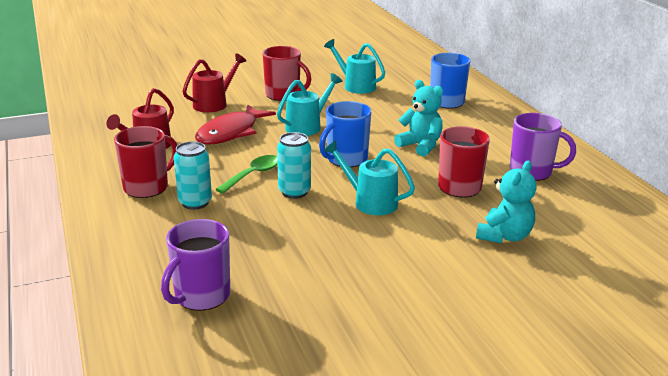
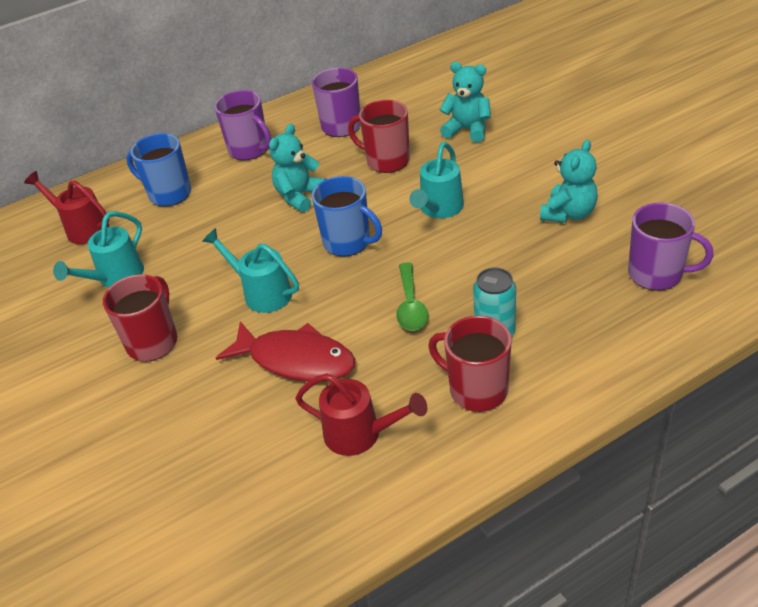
camera: 95 degrees left, 15 degrees up
red watering can [182,53,246,112] -> red watering can moved to [24,171,109,244]
green spoon [215,155,278,194] -> green spoon turned 120 degrees counterclockwise [396,262,428,331]
turquoise can [277,132,311,199] -> none
none -> purple mug [214,90,271,160]
none -> turquoise teddy bear [540,139,598,223]

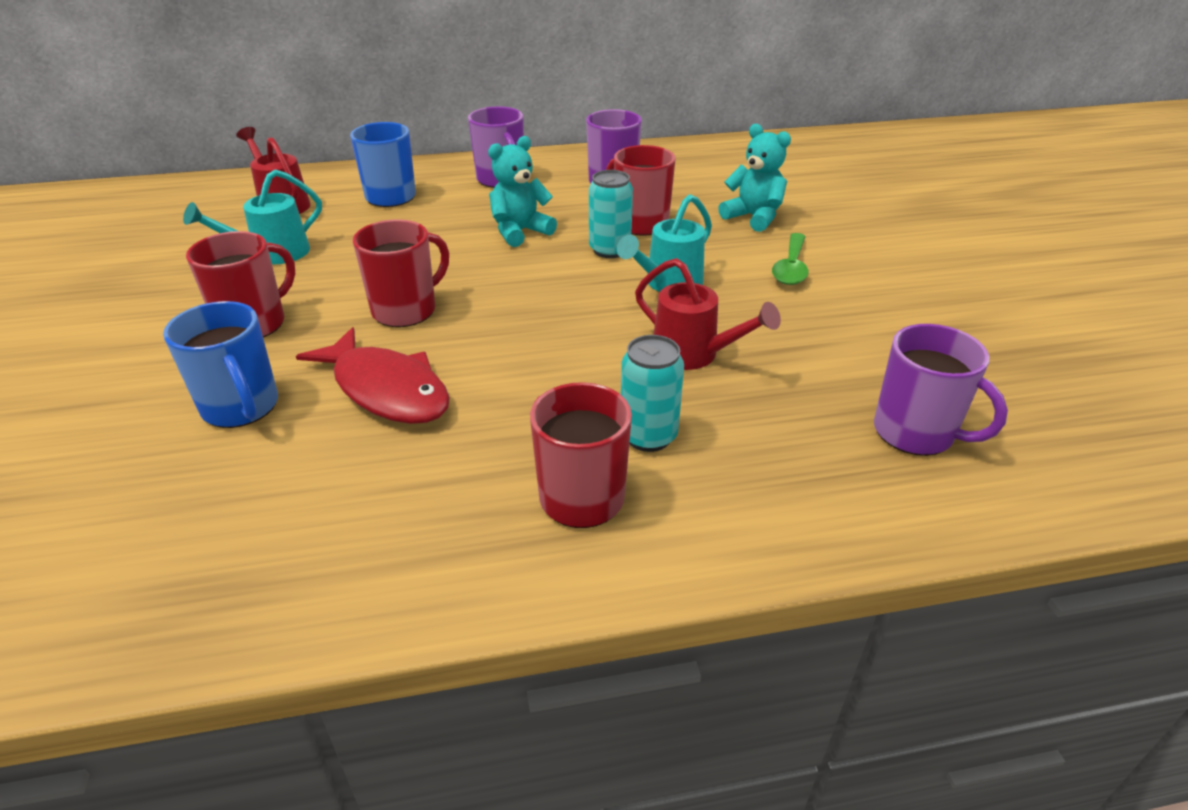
camera: 15 degrees right, 5 degrees down
turquoise watering can [202,228,299,313] -> red mug [353,220,449,327]
red watering can [295,373,427,456] -> red watering can moved to [635,258,781,370]
blue mug [312,176,382,257] -> blue mug moved to [163,301,278,428]
green spoon [396,262,428,331] -> green spoon moved to [772,233,809,285]
turquoise teddy bear [540,139,598,223] -> none
none -> turquoise can [589,170,633,258]

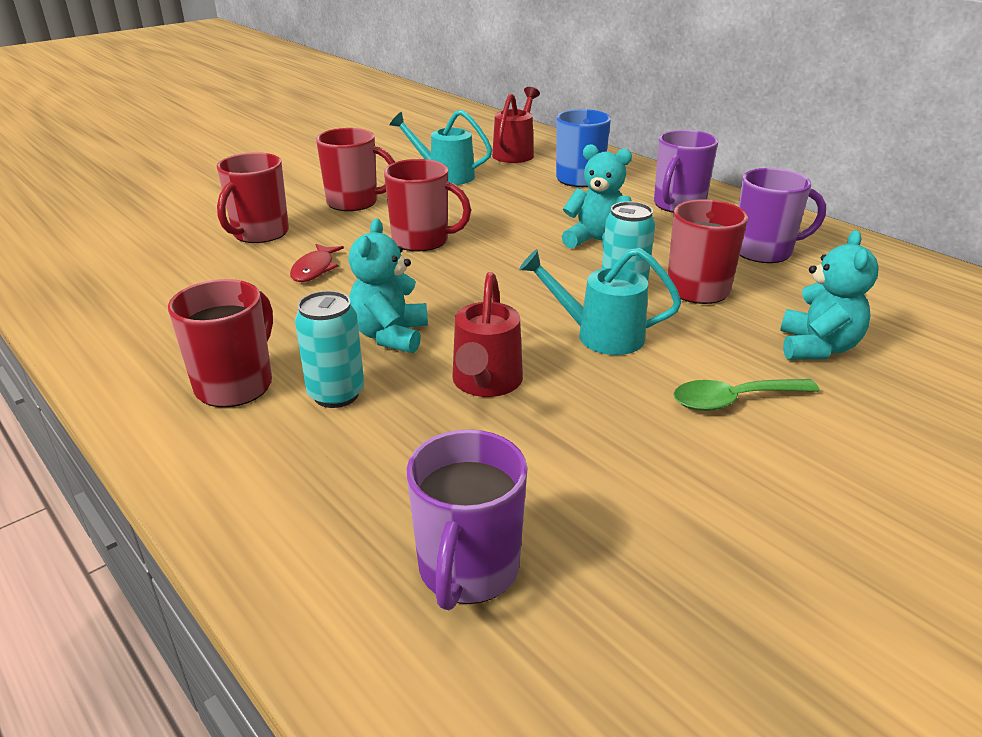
camera: 60 degrees right, 5 degrees down
blue mug [163,301,278,428] -> red mug [217,152,289,243]
red fish [296,327,450,424] -> red fish [290,244,344,282], size x0.53
none -> turquoise teddy bear [349,219,428,353]

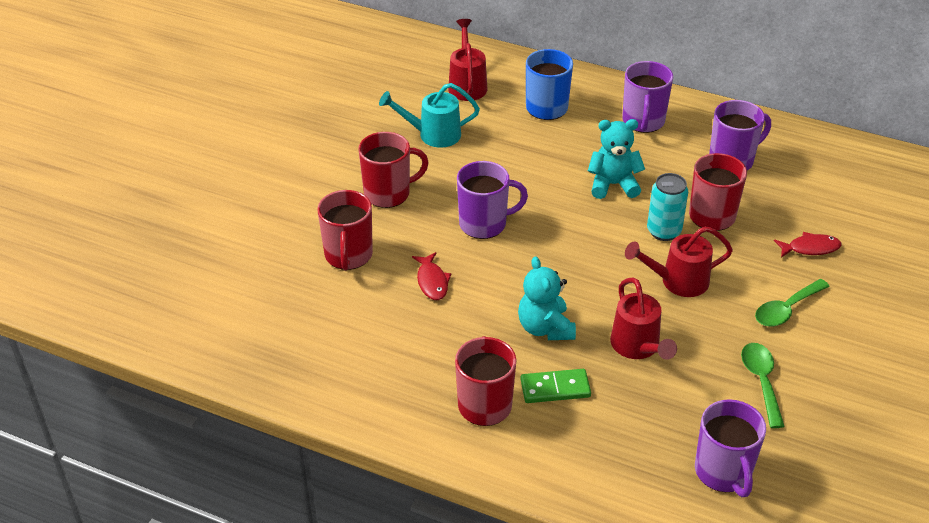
camera: 25 degrees left, 10 degrees up
turquoise can [295,291,364,408] -> green domino [521,369,591,403]
red mug [384,159,471,252] -> purple mug [457,161,528,239]
turquoise watering can [519,248,682,355] -> red watering can [625,226,733,297]
turquoise teddy bear [780,230,879,359] -> red fish [774,232,842,258]
none -> green spoon [741,343,785,428]

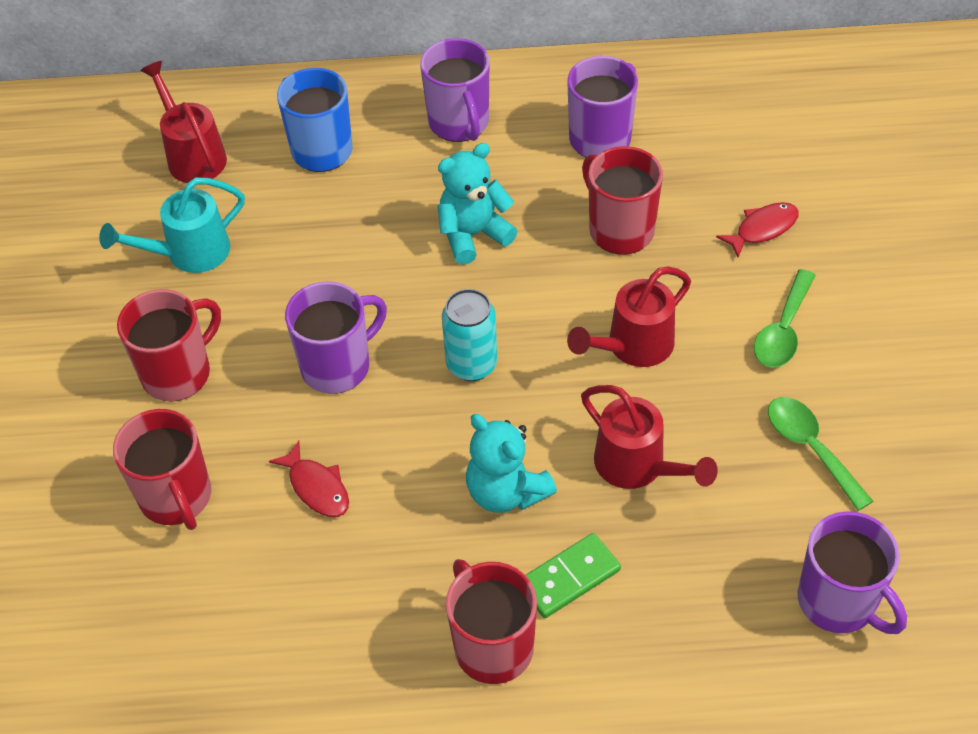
camera: 25 degrees left, 10 degrees up
turquoise can [647,173,688,241] -> turquoise can moved to [442,289,497,381]

